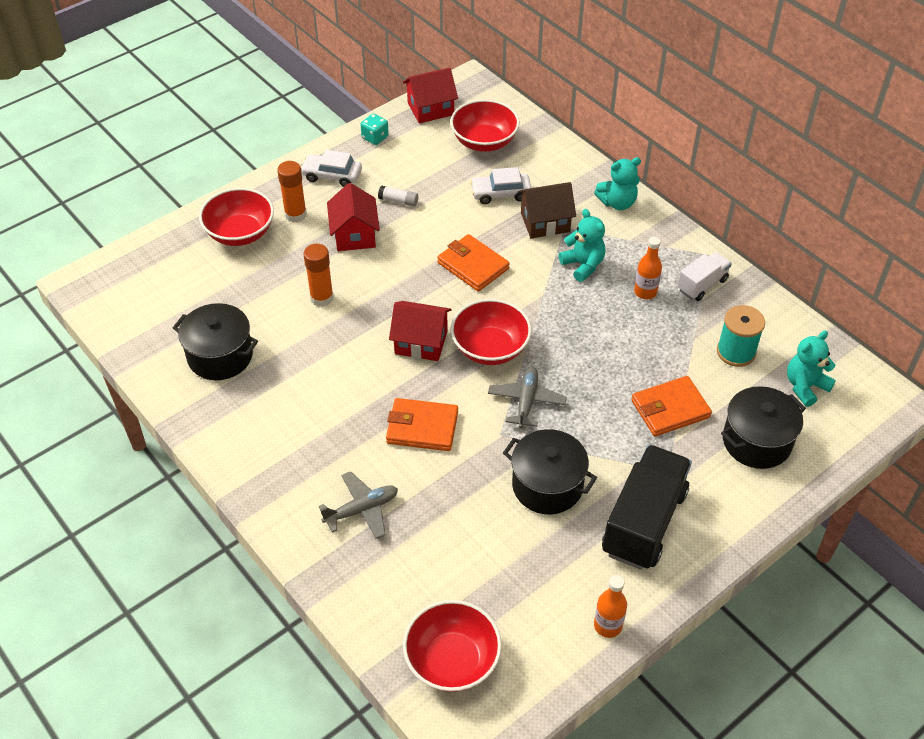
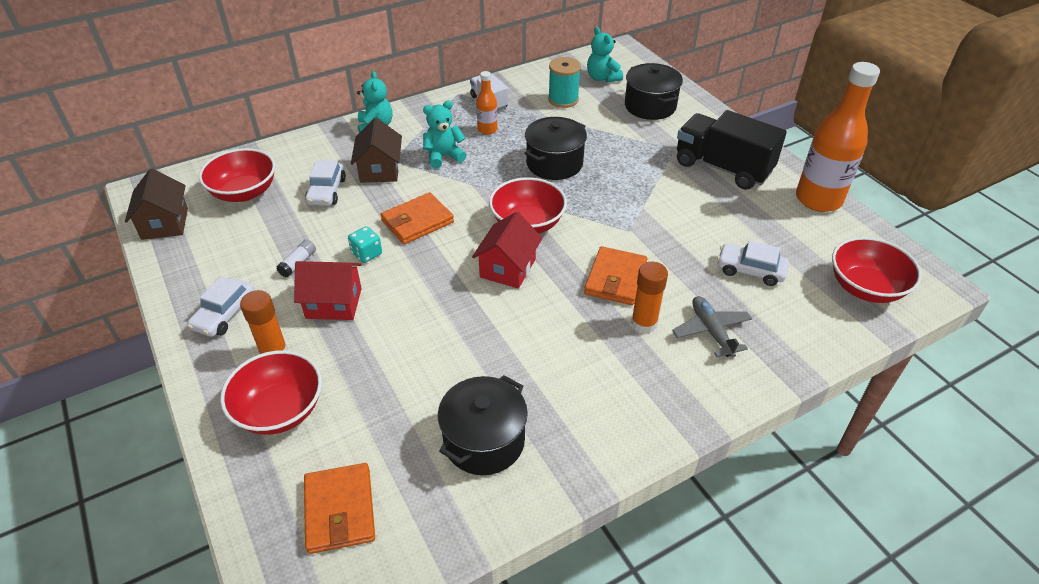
camera: 80 degrees left, 5 degrees down
orange glue stick [303,244,334,307] -> orange glue stick moved to [631,262,668,334]
turquoise dice [360,114,389,145] -> turquoise dice moved to [348,226,382,263]
red house [403,68,458,123] -> brown house [125,168,188,240]
grey plane [488,367,567,428] -> none
black pot [503,429,597,514] -> black pot moved to [524,117,587,180]
orange bottle [594,575,627,638] -> orange bottle [796,62,880,212], size x2.09
orange wallet [631,376,712,436] -> orange wallet moved to [304,463,375,554]
none -> white car [717,241,789,286]

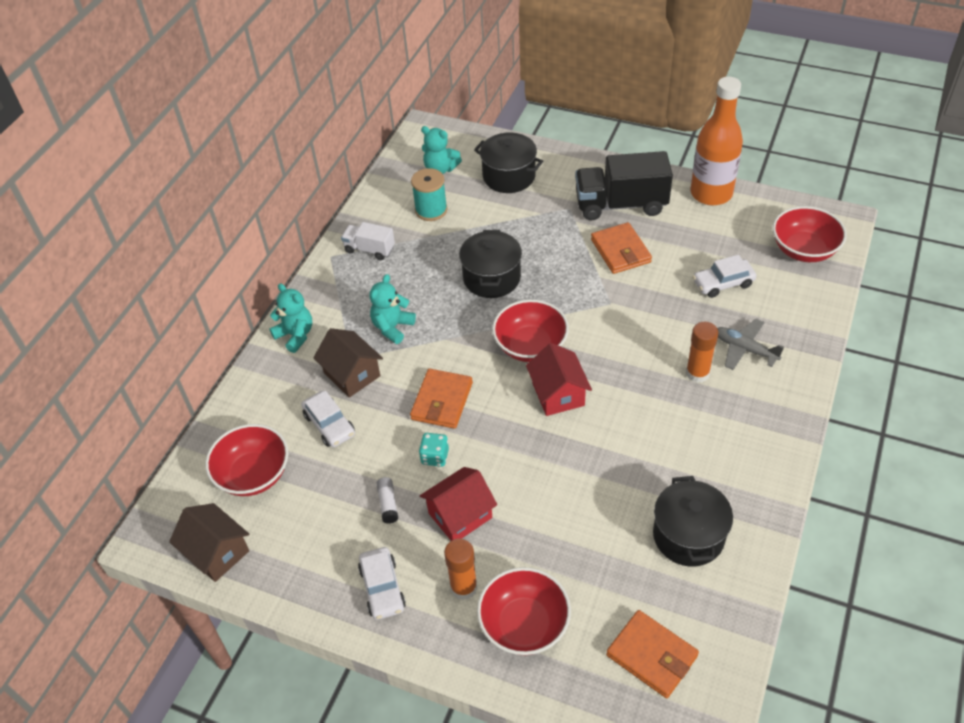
camera: 35 degrees left, 5 degrees up
orange bottle [476,71,497,135] -> none
orange wallet [584,246,647,305] -> orange wallet moved to [591,222,652,274]

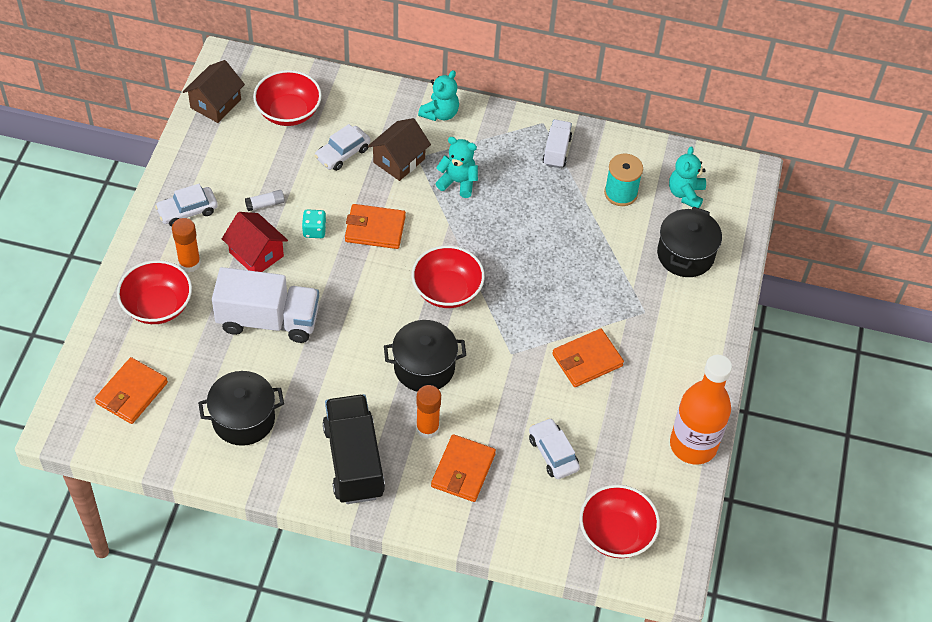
camera: 75 degrees right, 5 degrees up
black pot [459,230,522,298] -> black pot moved to [384,320,466,392]
red house [526,343,592,416] -> none
black truck [575,151,673,220] -> black truck moved to [323,394,385,504]
grey plane [717,319,784,370] -> orange wallet [431,434,496,502]
none -> white truck [212,267,319,343]

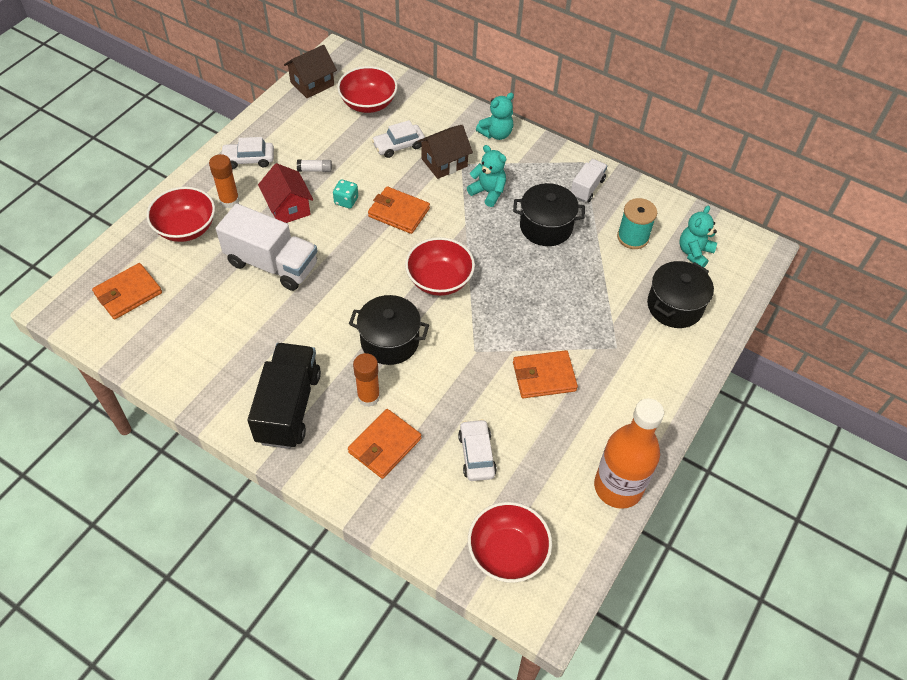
camera: 20 degrees right, 0 degrees up
black pot [198,371,284,446] -> black pot moved to [513,183,585,246]

